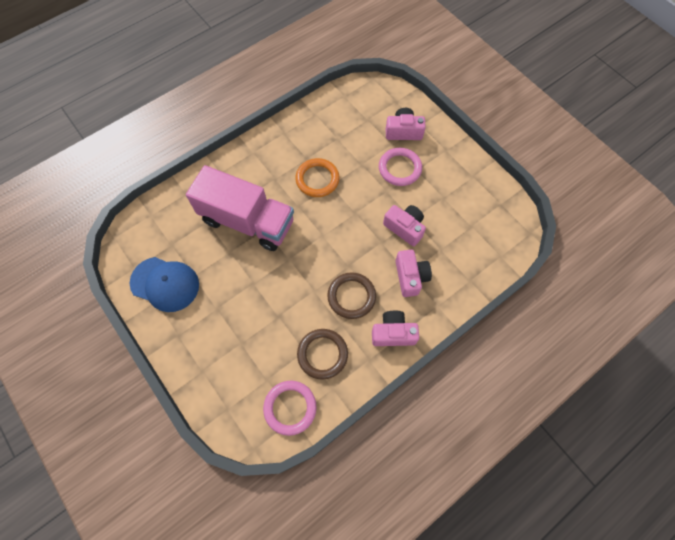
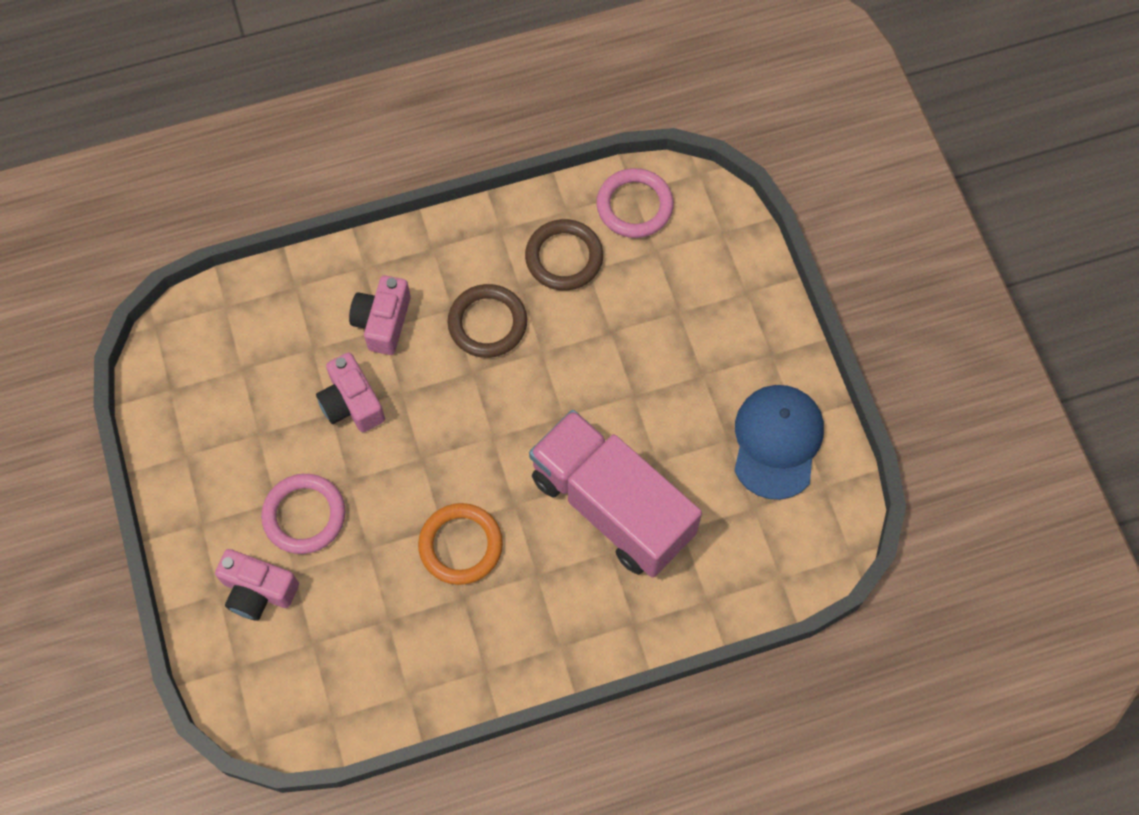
camera: 160 degrees left, 0 degrees up
blue cap [130,257,199,312] -> blue cap turned 60 degrees clockwise [734,385,824,500]
pink camera [372,311,419,346] -> none

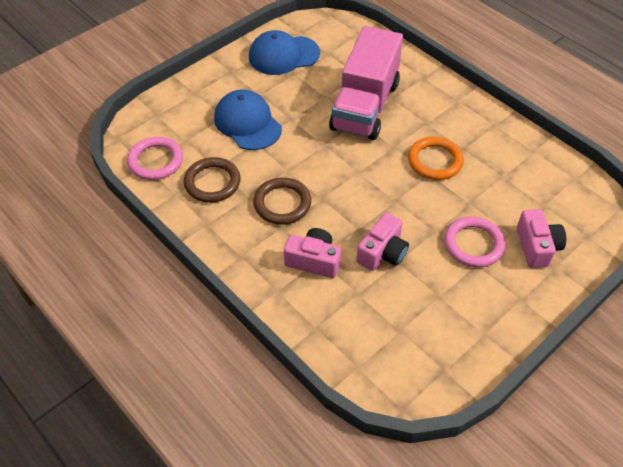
camera: 115 degrees left, 15 degrees down
pink camera [349,275,411,355] -> pink camera turned 150 degrees counterclockwise [284,228,341,278]
none -> blue cap [214,89,282,150]

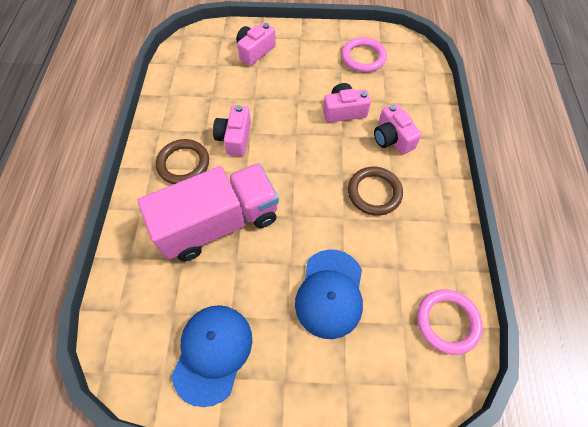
camera: 135 degrees left, 10 degrees up
brown ring [184,157,241,203] -> brown ring moved to [156,139,209,184]
blue cap [249,30,320,75] -> blue cap turned 105 degrees counterclockwise [171,305,252,407]
orange ring [408,137,464,180] -> pink camera [213,105,251,156]
pink ring [444,217,505,267] -> pink ring moved to [341,37,387,72]

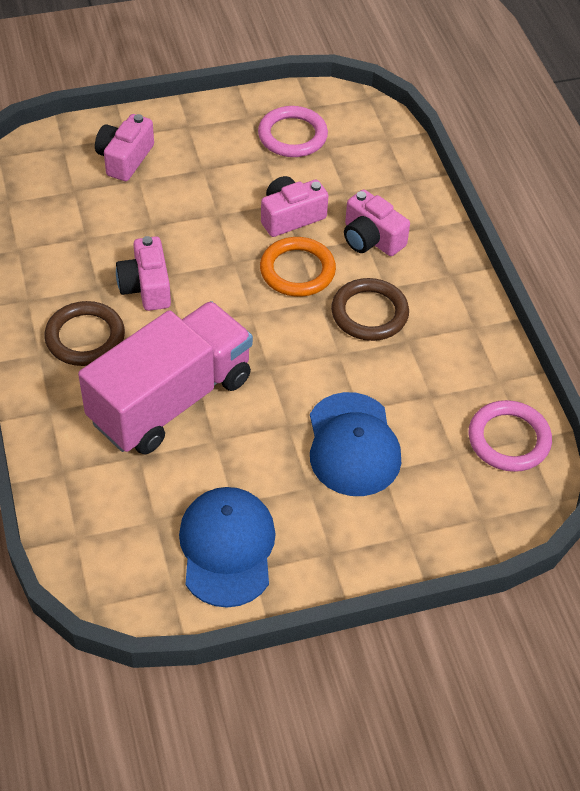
camera: 20 degrees left, 10 degrees down
none -> orange ring [260,237,336,297]

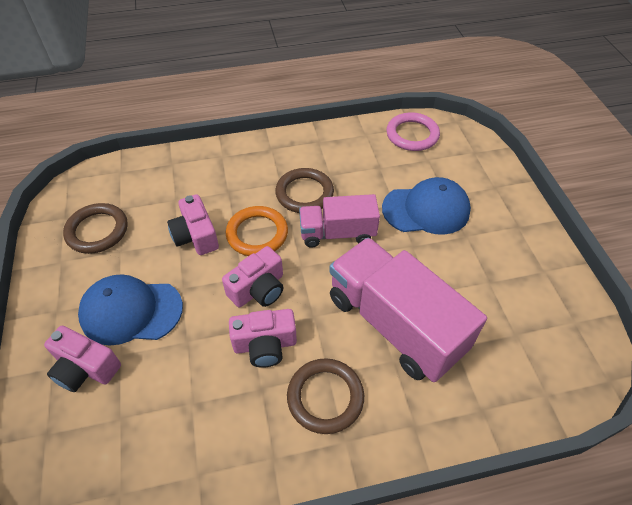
camera: 85 degrees left, 0 degrees up
blue cap [179,487,276,608] -> blue cap moved to [78,274,183,346]
pink ring [258,106,328,157] -> brown ring [63,203,128,254]
pink camera [344,189,410,256] -> pink camera moved to [222,246,283,307]
none -> pink truck [299,194,380,248]

